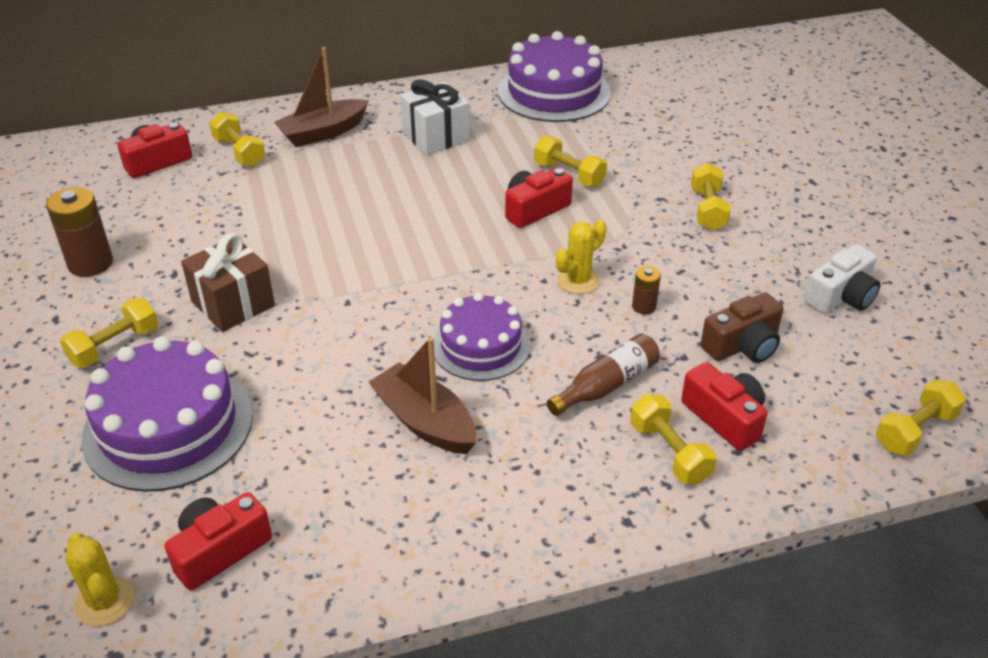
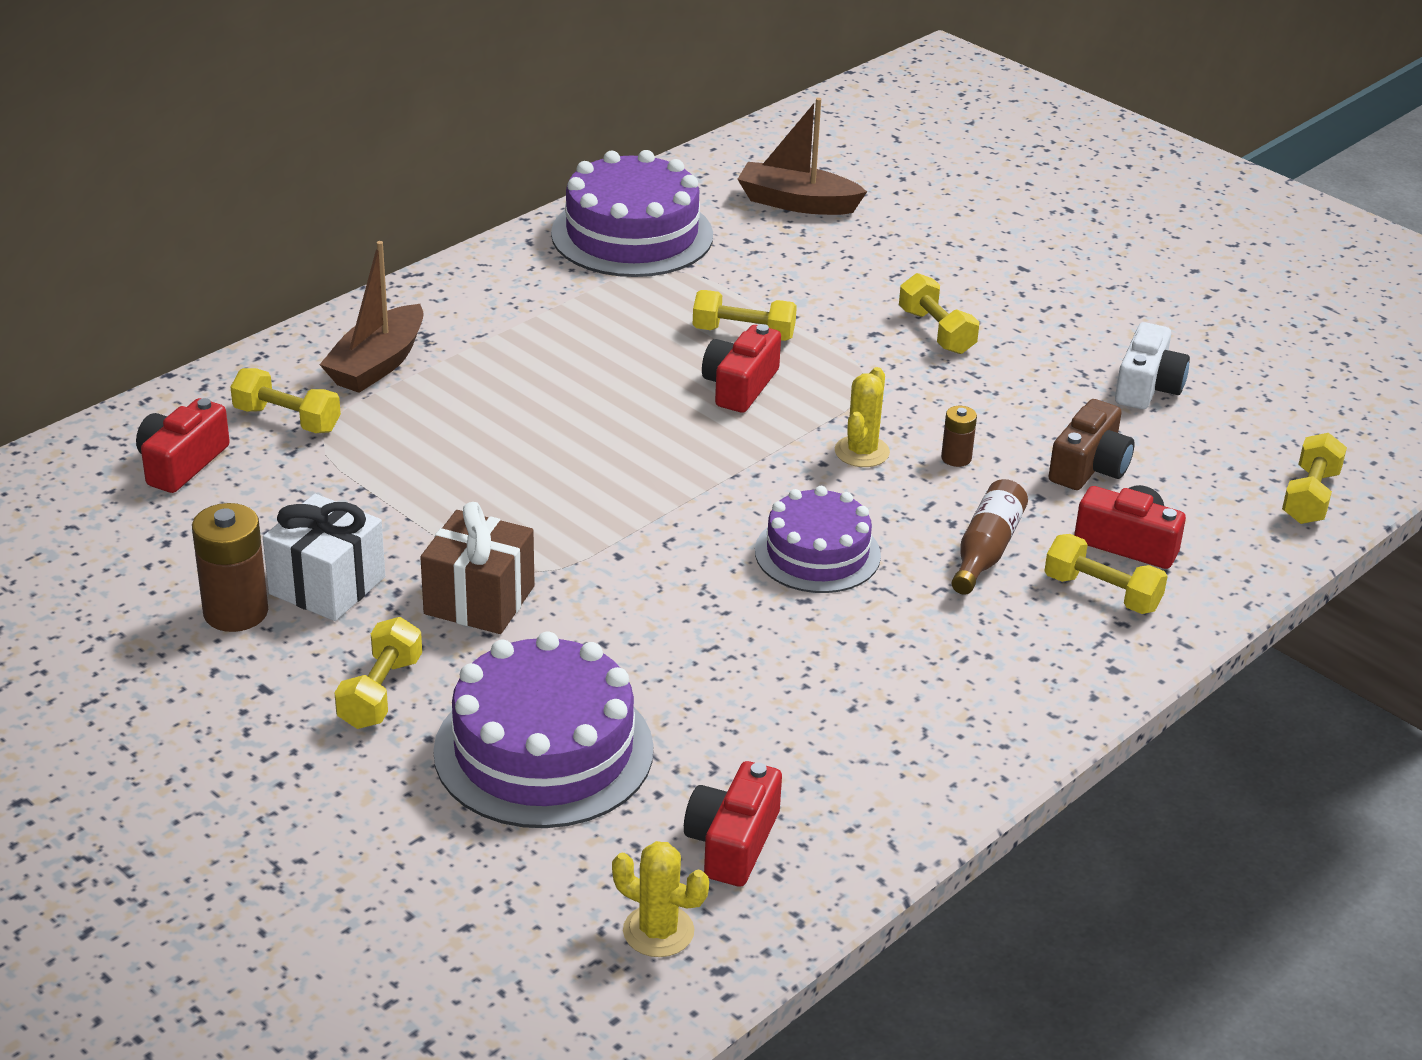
camera: 30 degrees left, 5 degrees down
brown boat [369,337,476,454] -> brown boat moved to [737,98,867,215]
white gift [400,80,470,155] -> white gift moved to [263,494,385,621]

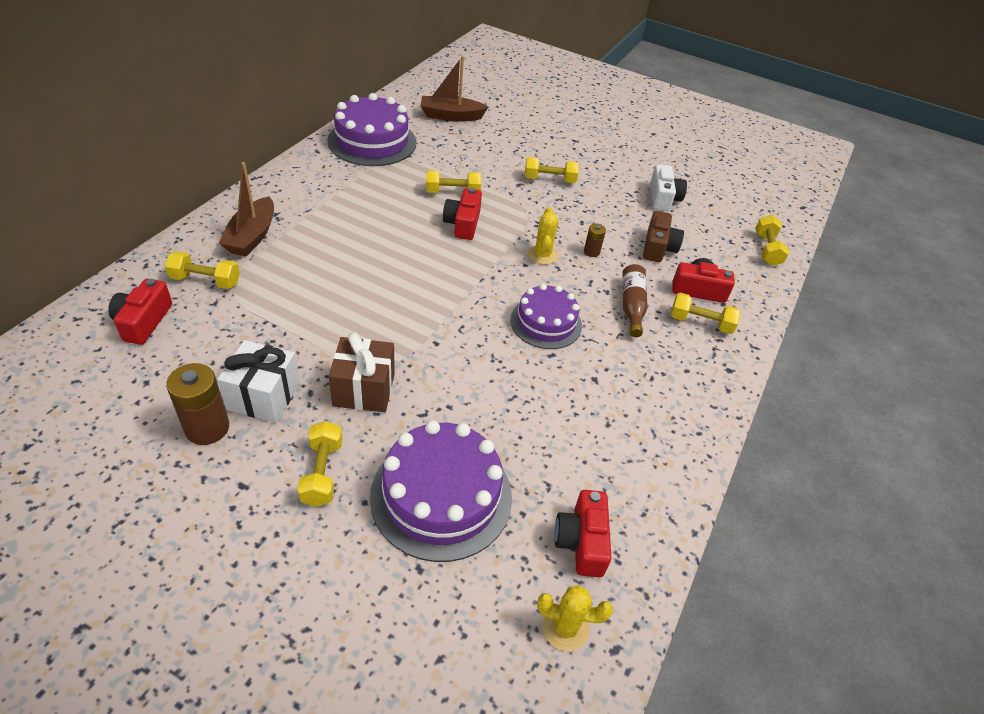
camera: 20 degrees left, 10 degrees up
yellow dumbbell [899,273,979,354] -> yellow dumbbell turned 45 degrees counterclockwise [525,157,579,183]

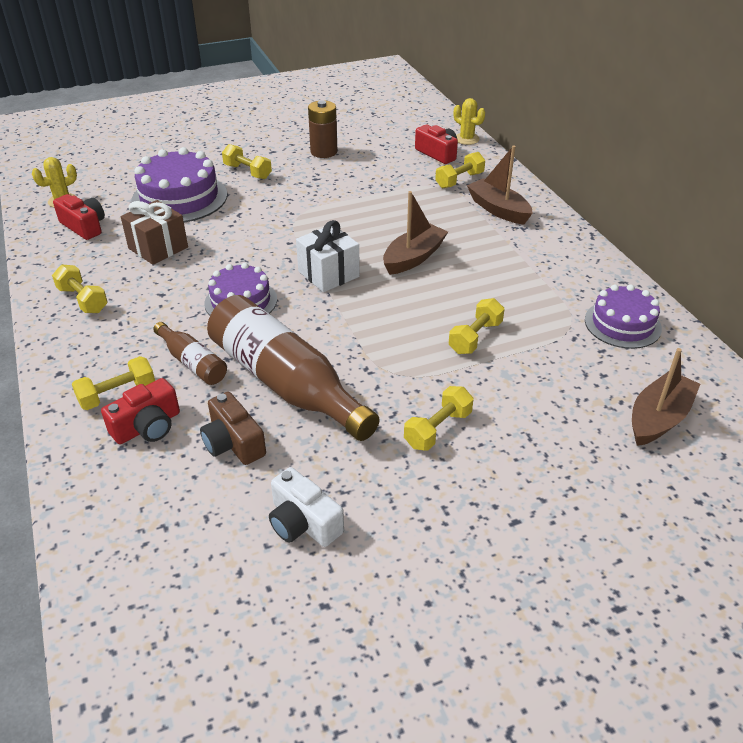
camera: 135 degrees right, 5 degrees down
white gift [217,340,300,423] -> white gift moved to [296,220,360,292]
purple cake [327,93,416,166] -> purple cake [585,284,662,349], size x0.64
brown gift [329,332,395,412] -> brown gift moved to [121,200,188,265]
red camera [443,188,482,240] -> none
yellow cactus [528,207,558,265] -> yellow cactus moved to [454,98,485,145]
brown battery [584,224,606,257] -> brown bottle [207,295,379,441]
yellow dumbbell [755,215,789,266] -> yellow dumbbell moved to [52,264,108,313]
none -> brown boat [383,191,448,275]

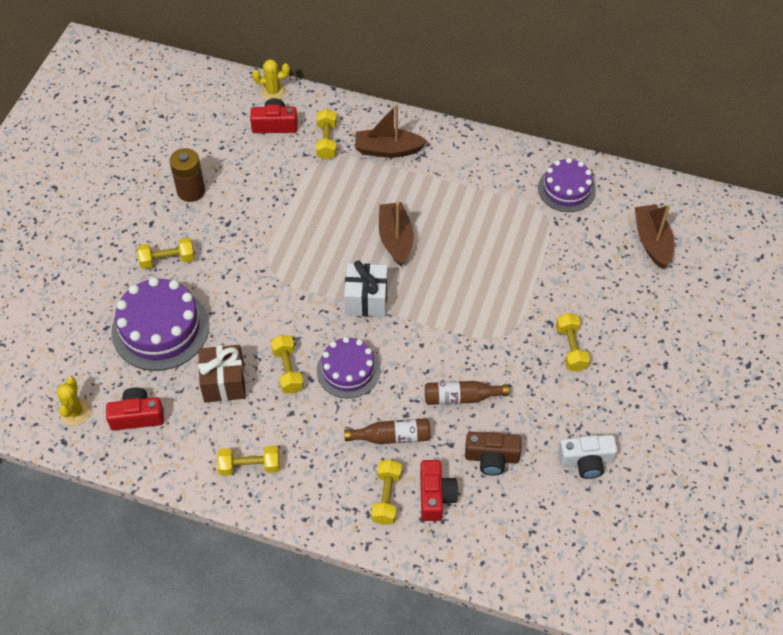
camera: 50 degrees left, 15 degrees up
brown bottle [207,295,379,441] -> brown bottle [425,381,509,405], size x0.49
yellow dumbbell [449,298,505,354] -> yellow dumbbell moved to [271,335,304,394]

